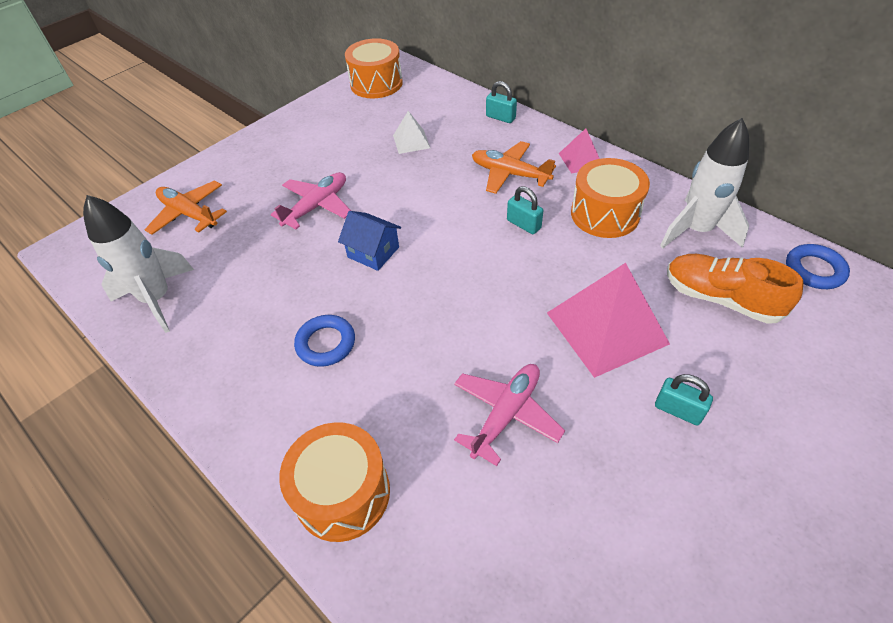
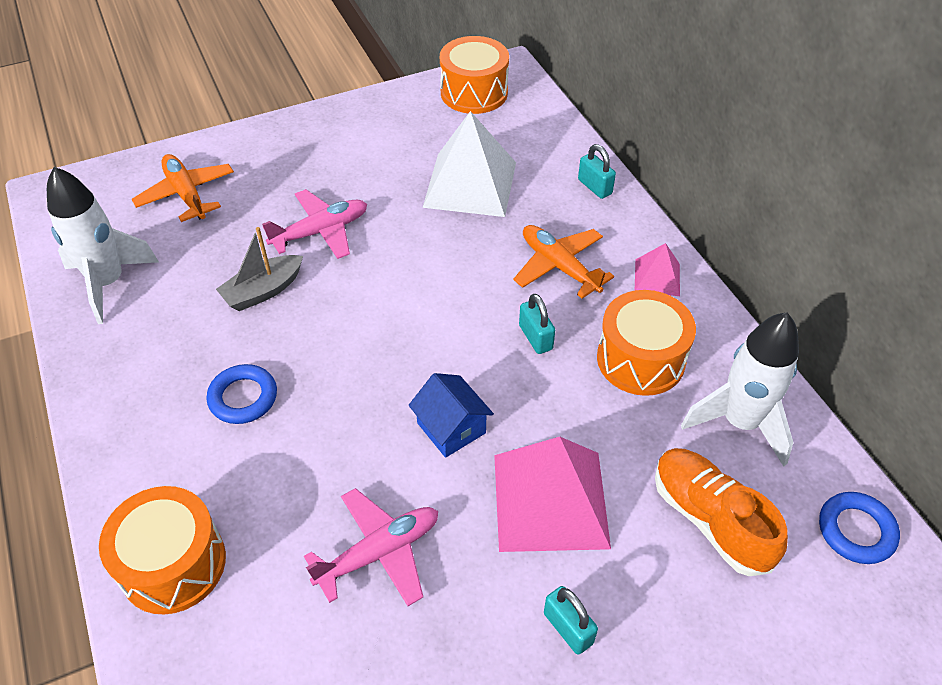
camera: 20 degrees right, 0 degrees up
blue house [338,211,401,271] -> blue house moved to [408,373,494,458]
white pyramid [393,111,430,154] -> white pyramid [423,111,516,217], size x2.01
none -> grey boat [216,227,303,311]

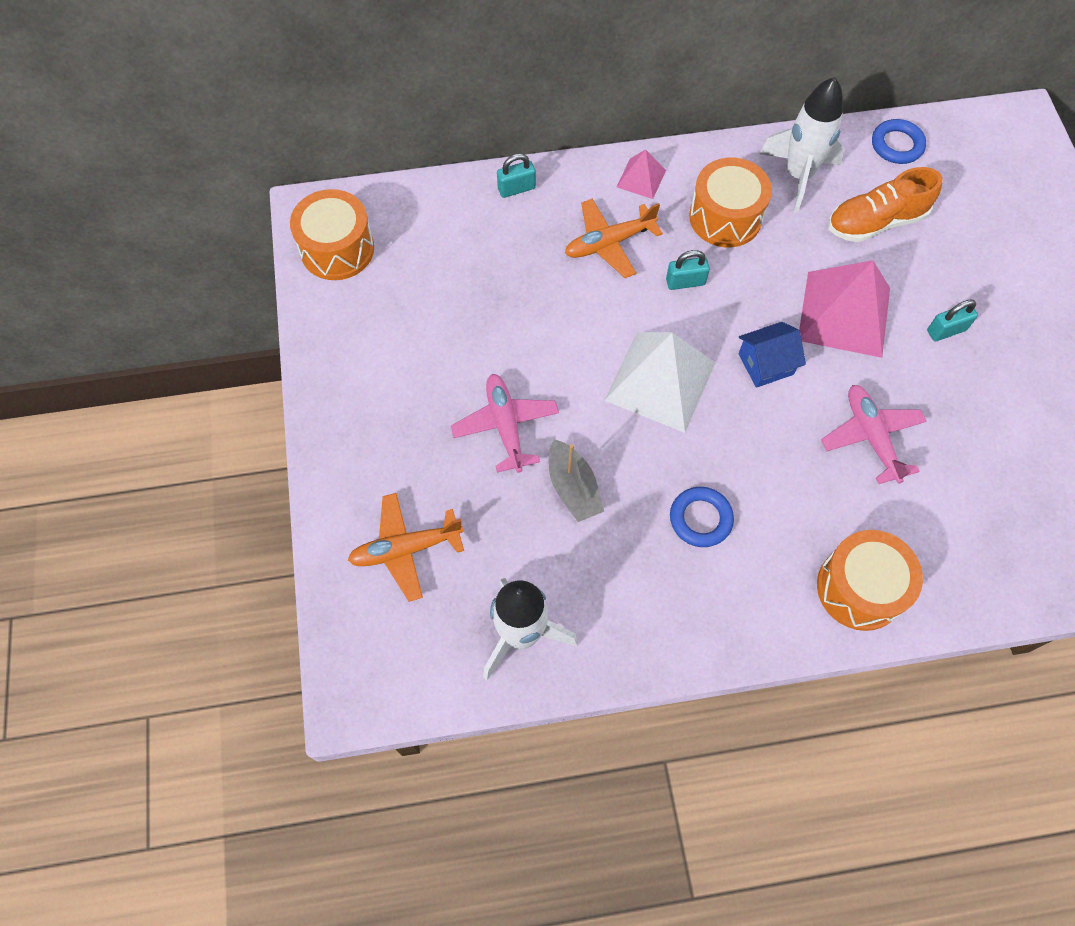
camera: 75 degrees left, 15 degrees up
white pyramid [423,111,516,217] -> white pyramid moved to [604,332,715,433]

